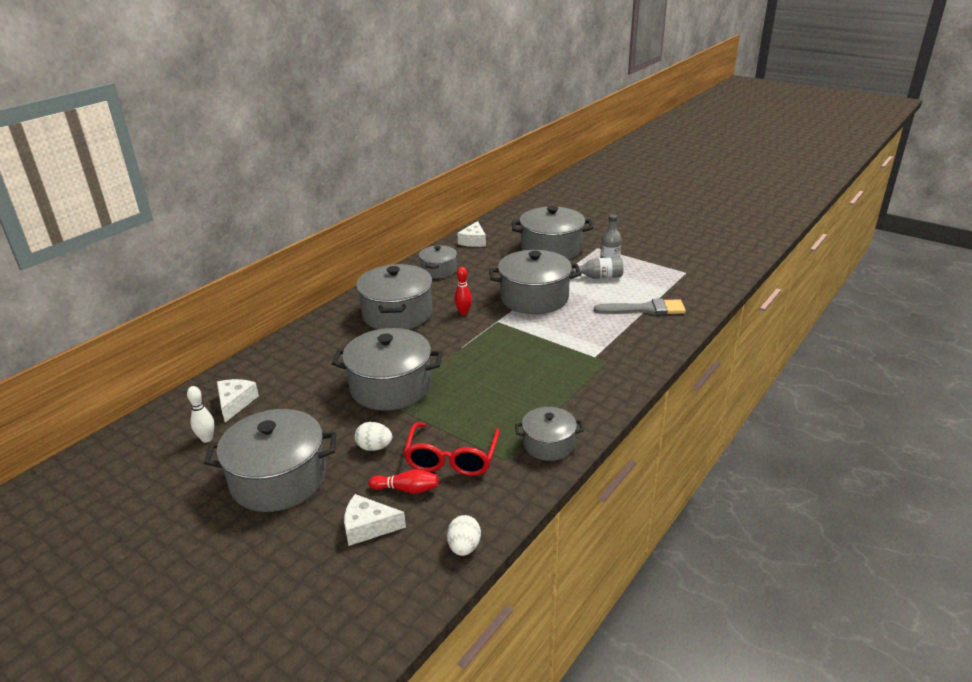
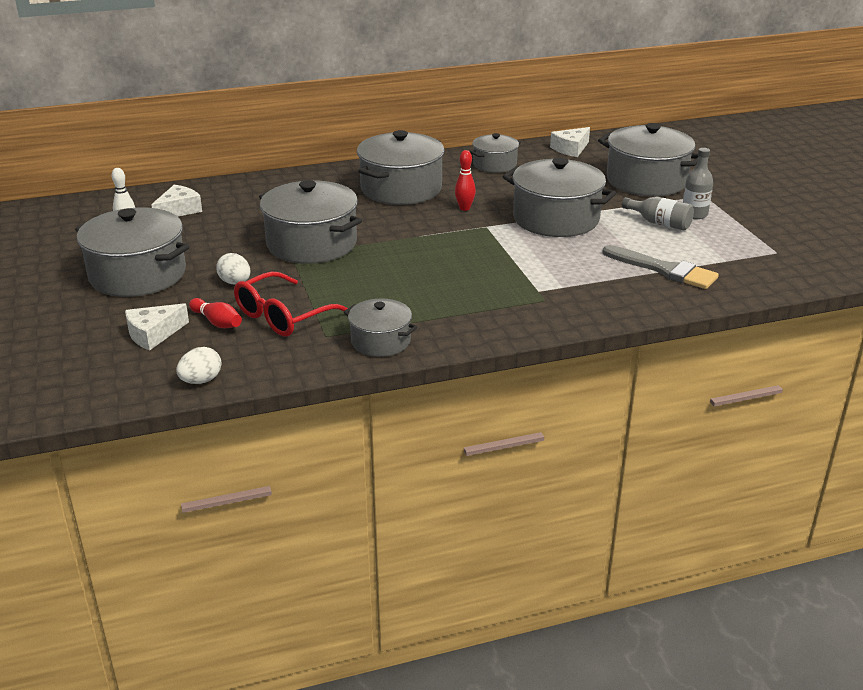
camera: 35 degrees right, 0 degrees up
white cheese [344,494,406,546] -> white cheese turned 75 degrees counterclockwise [125,303,189,351]

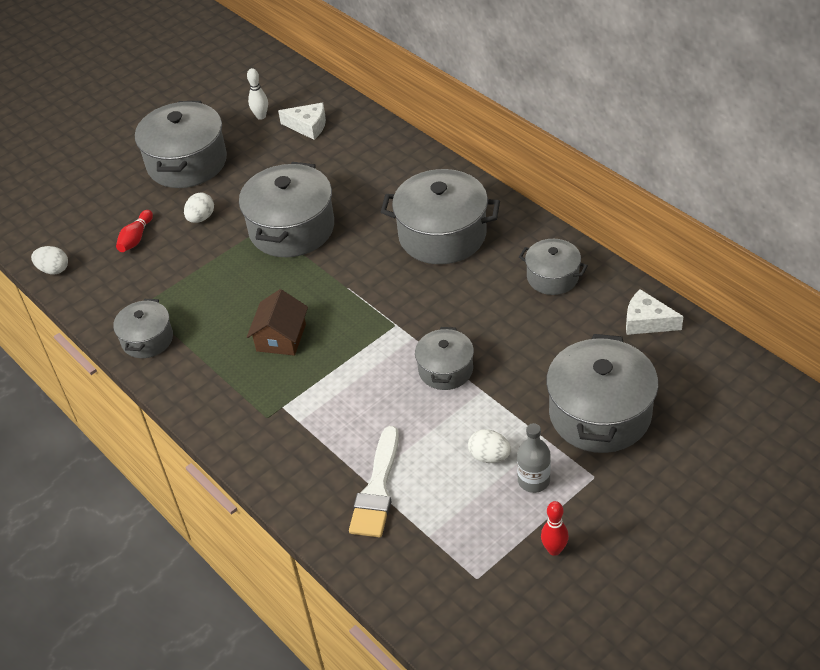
camera: 70 degrees right, 15 degrees up
white cheese [125,303,189,351] -> none
red glasses [234,271,349,336] -> none
red bowling pin [455,150,476,211] -> red bowling pin moved to [541,501,569,556]
grey pot [503,158,616,237] -> grey pot [415,327,474,390], size x0.56
grey brush [602,245,719,289] -> white brush [349,426,399,538]
grey bottle [622,197,694,230] -> white egg [468,429,511,463]
none -> brown house [247,289,308,356]

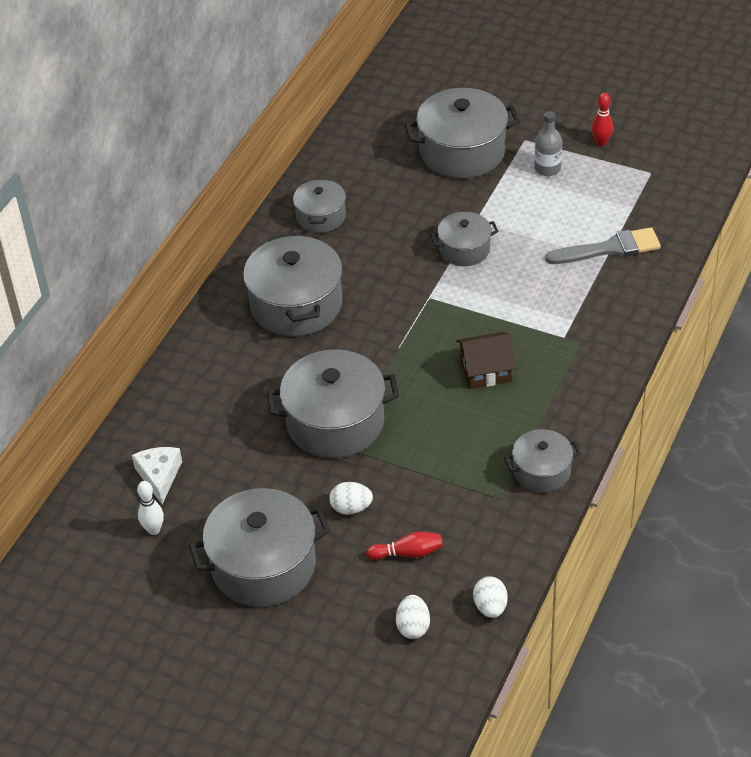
camera: 115 degrees left, 0 degrees up
white brush [349,426,399,538] -> grey brush [545,227,661,264]
white egg [468,429,511,463] -> white egg moved to [396,595,430,639]
white cheese [626,289,684,335] -> none

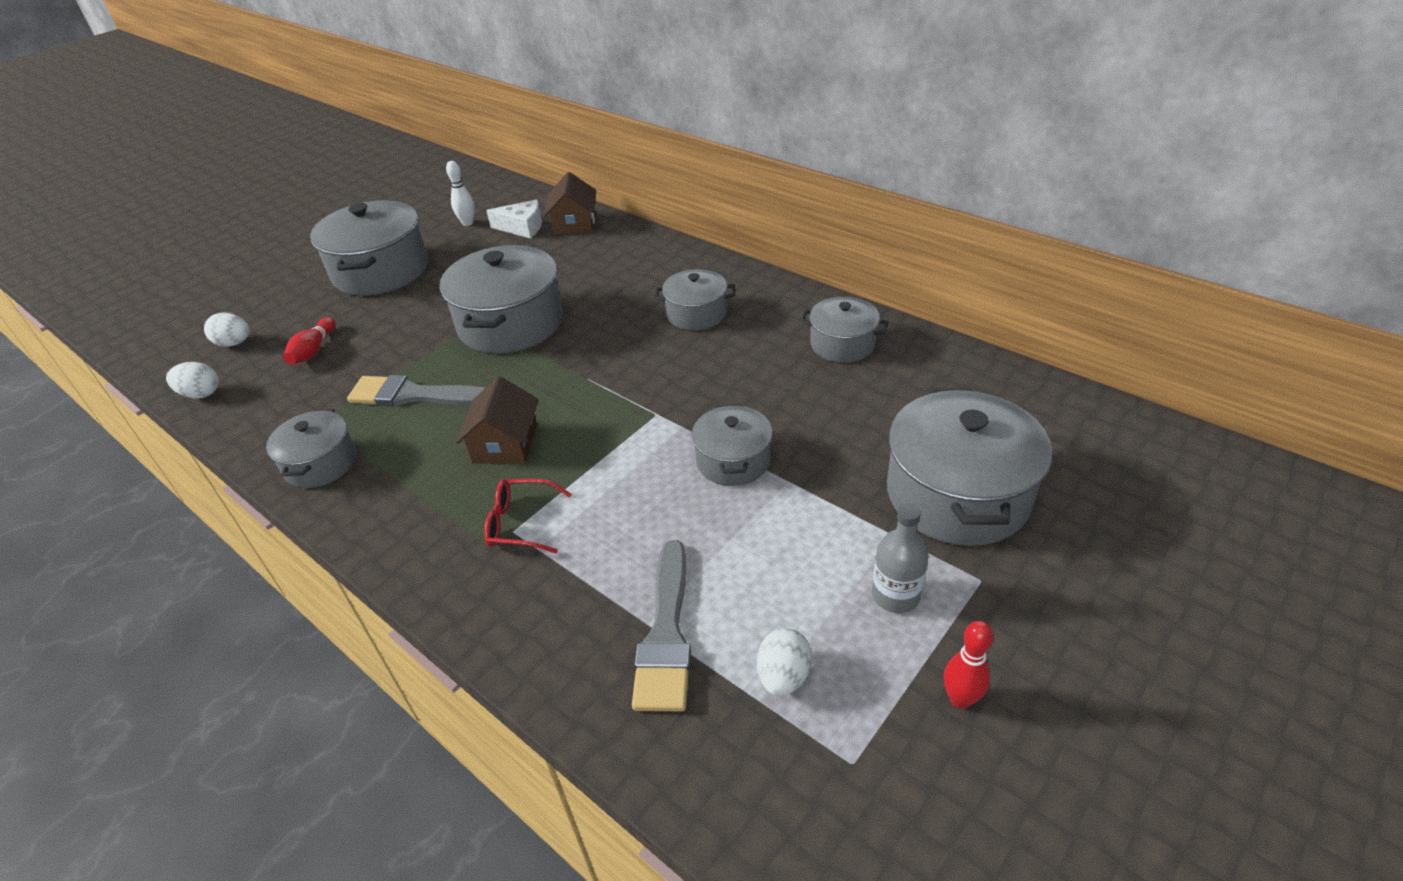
camera: 105 degrees right, 5 degrees down
grey pot [243,233,343,336] -> grey pot [655,269,735,330], size x0.56
white egg [330,482,373,515] -> white egg moved to [757,628,812,696]
none -> grey brush [347,375,485,407]
none -> red glasses [484,479,572,553]
none -> brown house [544,172,596,235]

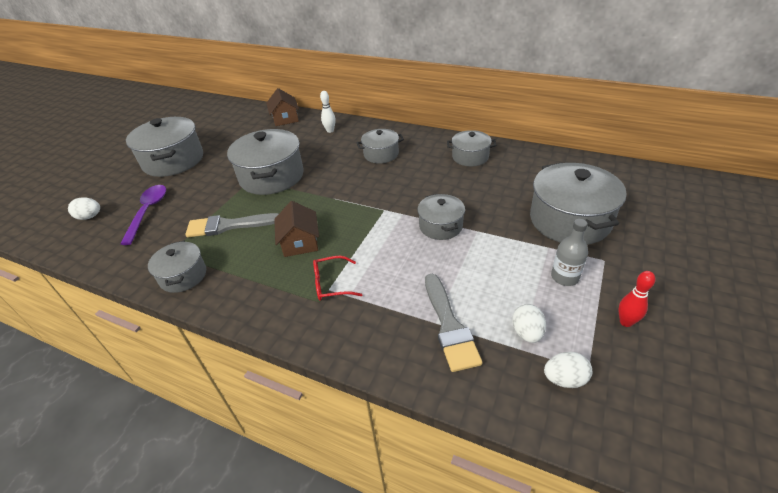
camera: 15 degrees left, 0 degrees up
white egg [166,362,219,399] -> white egg moved to [544,352,592,388]
red bowling pin [283,317,336,365] -> purple spoon [120,185,166,245]
white bowling pin [446,161,475,226] -> white bowling pin moved to [320,91,336,133]
white cheese [486,199,542,239] -> none

